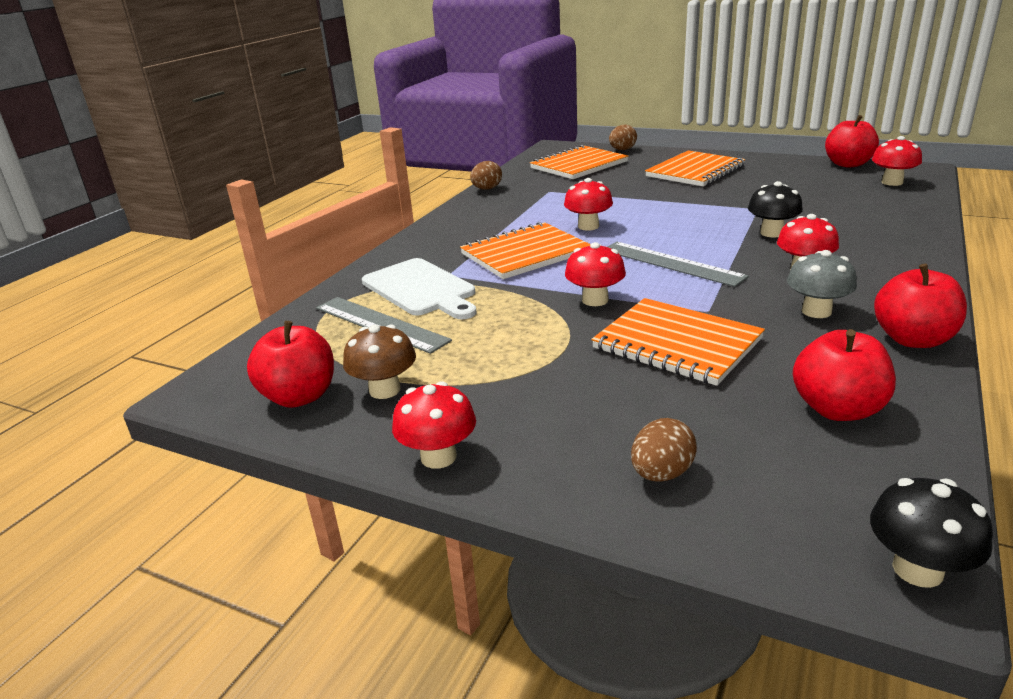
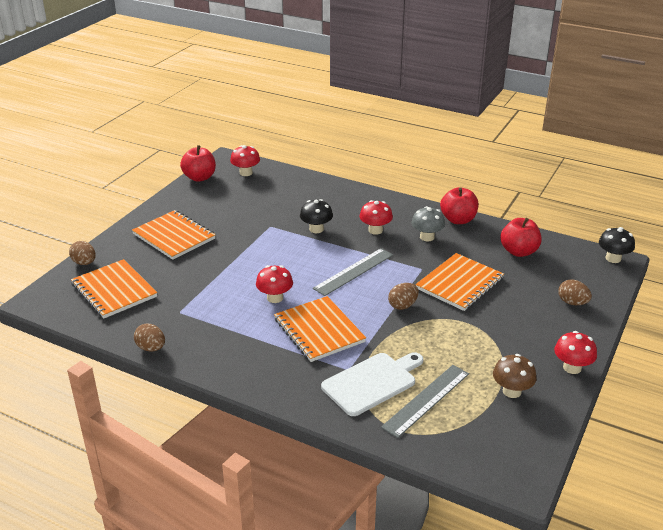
camera: 90 degrees left, 5 degrees up
red apple [247,321,334,408] -> none
red mushroom [565,242,626,306] -> brown egg [388,283,419,310]

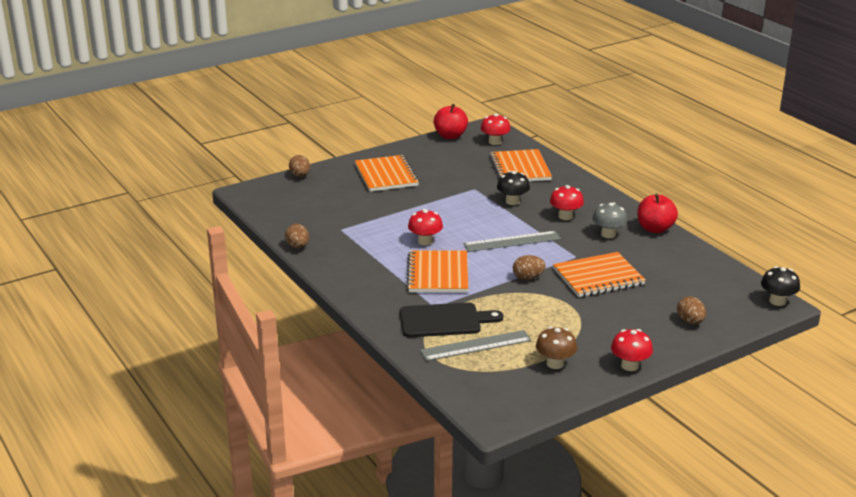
camera: 30 degrees right, 5 degrees down
orange notebook [71,259,157,318] -> orange notebook moved to [490,149,552,181]
white cutting board [321,352,423,416] -> black cutting board [400,302,503,337]
red apple [500,218,541,257] -> none

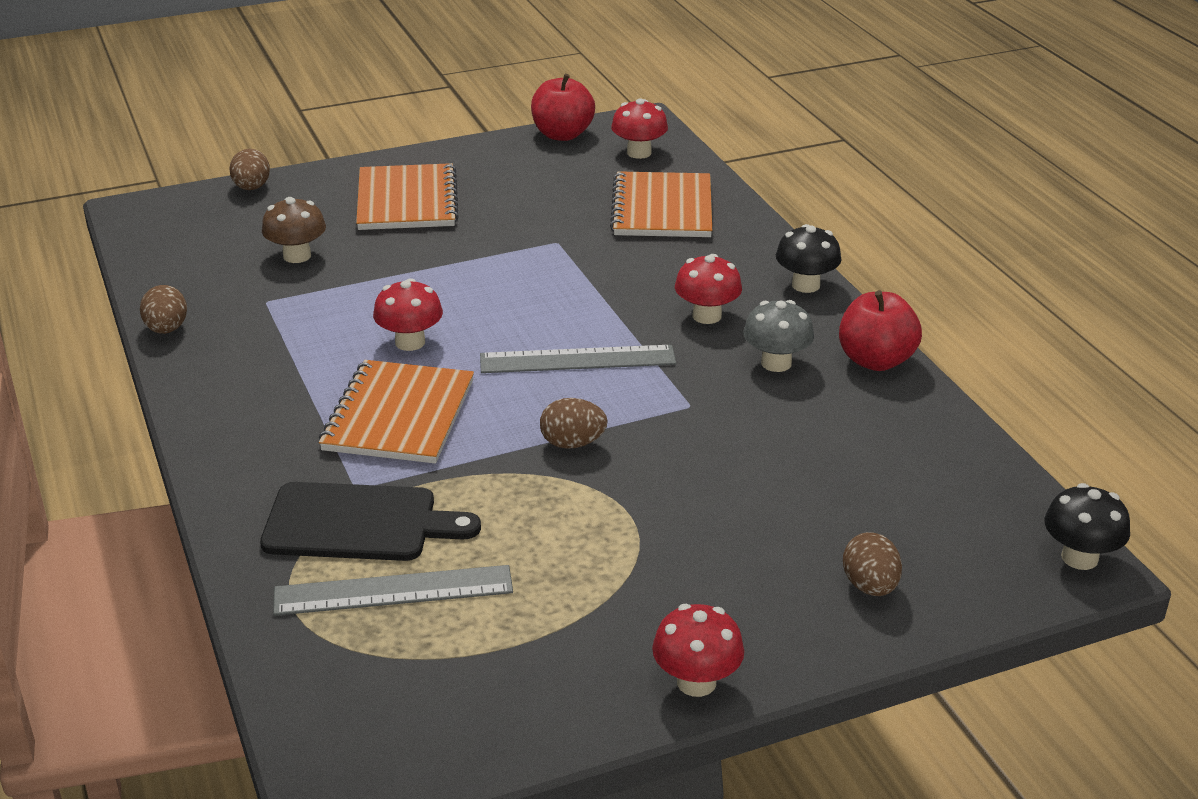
camera: 10 degrees right, 5 degrees up
black mushroom [497,171,530,205] -> black mushroom moved to [776,224,841,293]
brown mushroom [536,326,577,369] -> brown mushroom moved to [262,197,326,263]
orange notebook [553,252,645,297] -> none

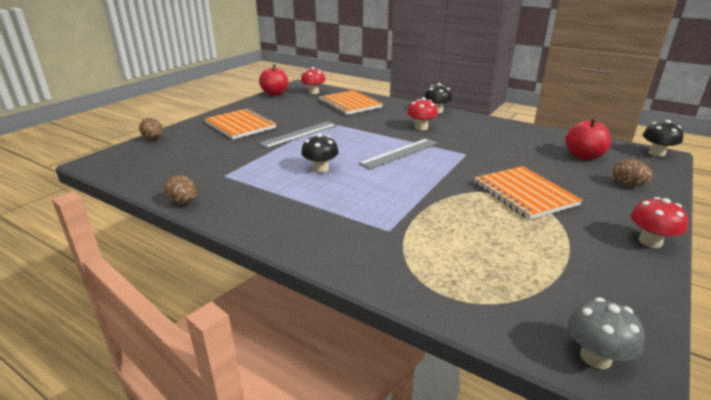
camera: 35 degrees left, 5 degrees down
black cutting board [260,482,481,561] -> none
brown mushroom [262,197,326,263] -> none
grey ruler [273,565,513,616] -> grey ruler moved to [258,121,337,149]
orange notebook [319,360,474,464] -> orange notebook moved to [474,166,582,220]
red mushroom [373,278,443,351] -> black mushroom [301,133,339,173]
brown egg [540,398,607,449] -> none
grey mushroom [743,300,814,372] -> grey mushroom moved to [568,297,645,369]
red apple [839,290,922,371] -> red apple moved to [565,118,611,160]

